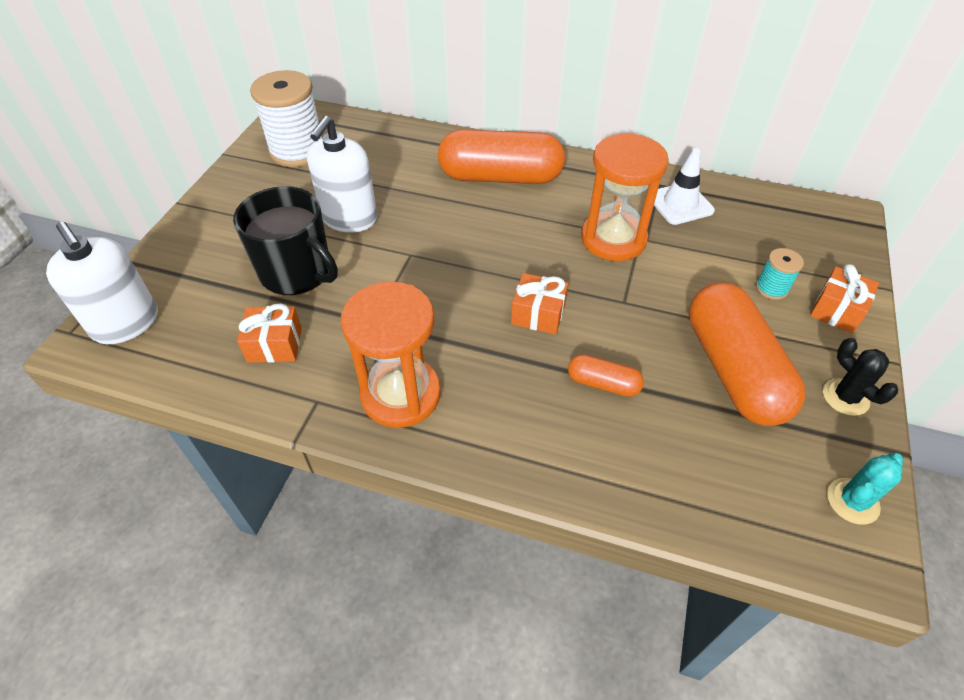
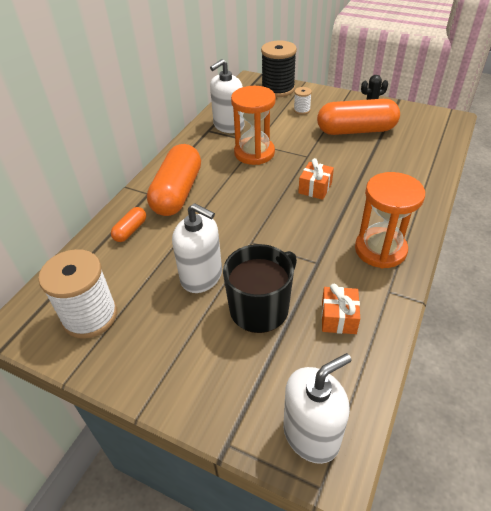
camera: 80 degrees left, 5 degrees down
orange capsule [568,354,644,397] -> orange capsule moved to [111,207,146,242]
white traffic cone [654,148,715,225] -> white soap dispenser [210,59,244,133]
turquoise spool [756,248,804,300] -> white spool [294,87,312,115]
orange gift [810,264,879,333] -> none
turquoise cactus [827,453,903,525] -> none
none -> black spool [261,41,297,97]

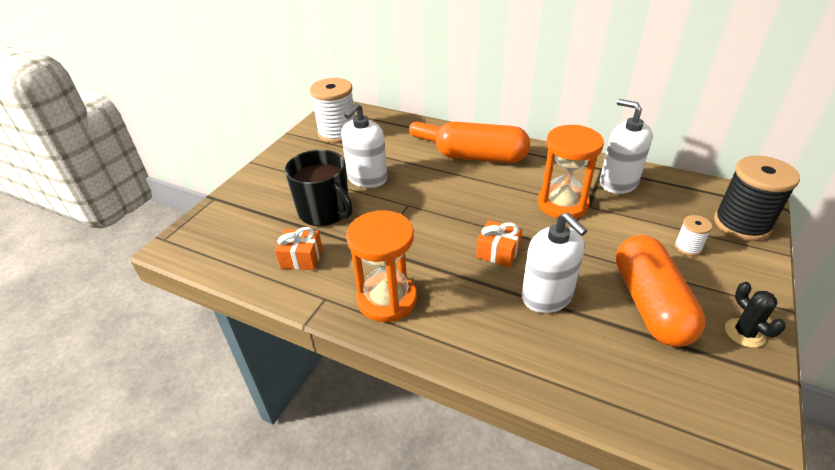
camera: 90 degrees right, 5 degrees down
white soap dispenser [283,353,351,464] -> white soap dispenser moved to [522,213,587,313]

